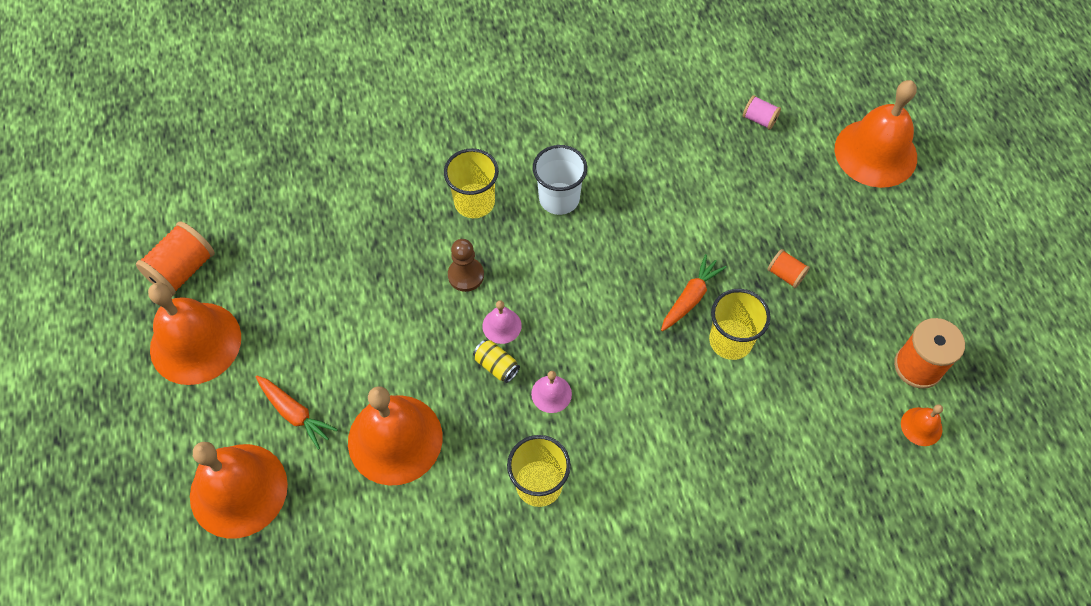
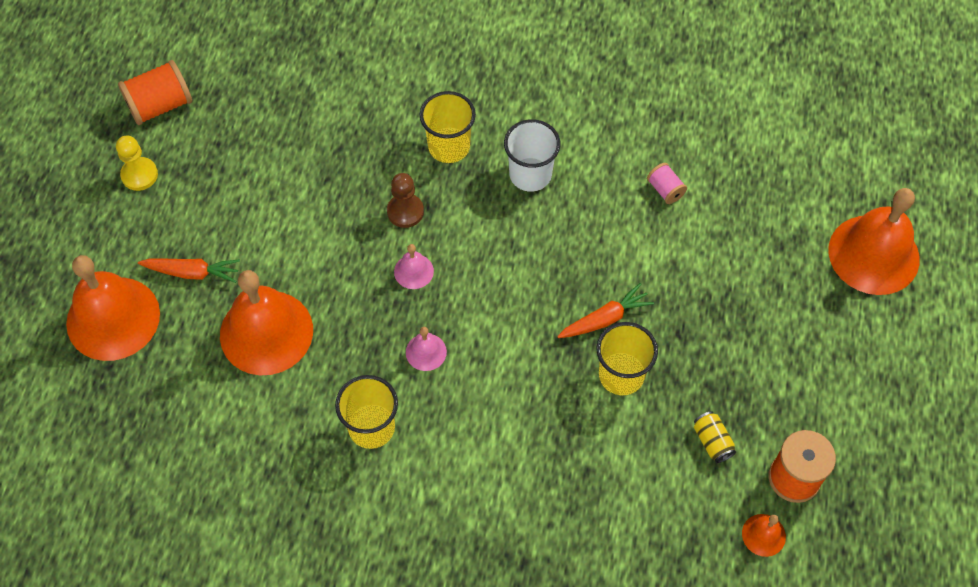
camera: 25 degrees right, 0 degrees up
orange bell [148,282,241,385] -> yellow pawn [116,136,158,191]
orange carrot [256,376,338,450] -> orange carrot turned 60 degrees counterclockwise [138,259,240,283]
yellow can [473,340,520,383] -> yellow can moved to [694,411,736,463]
pink spool [743,95,781,130] -> pink spool moved to [647,163,687,204]
orange spool [767,249,810,288] -> none

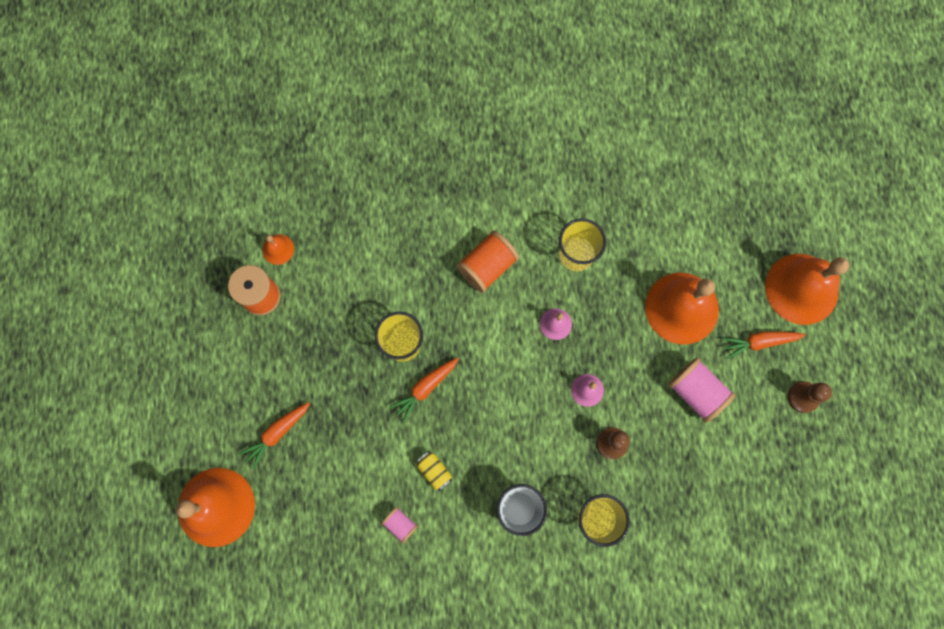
camera: 165 degrees right, 15 degrees up
yellow pawn [116,136,158,191] -> none
orange spool [118,60,192,125] -> orange spool moved to [456,231,519,293]
yellow can [694,411,736,463] -> yellow can moved to [416,451,452,491]
none -> orange carrot [239,402,310,470]
none -> pink spool [668,358,735,423]
none -> brown pawn [788,381,832,413]

